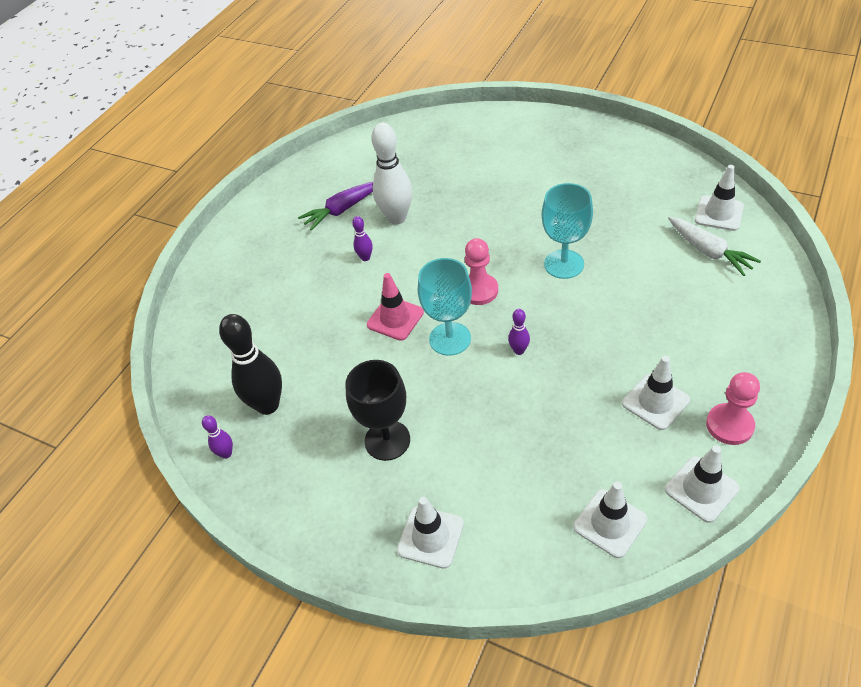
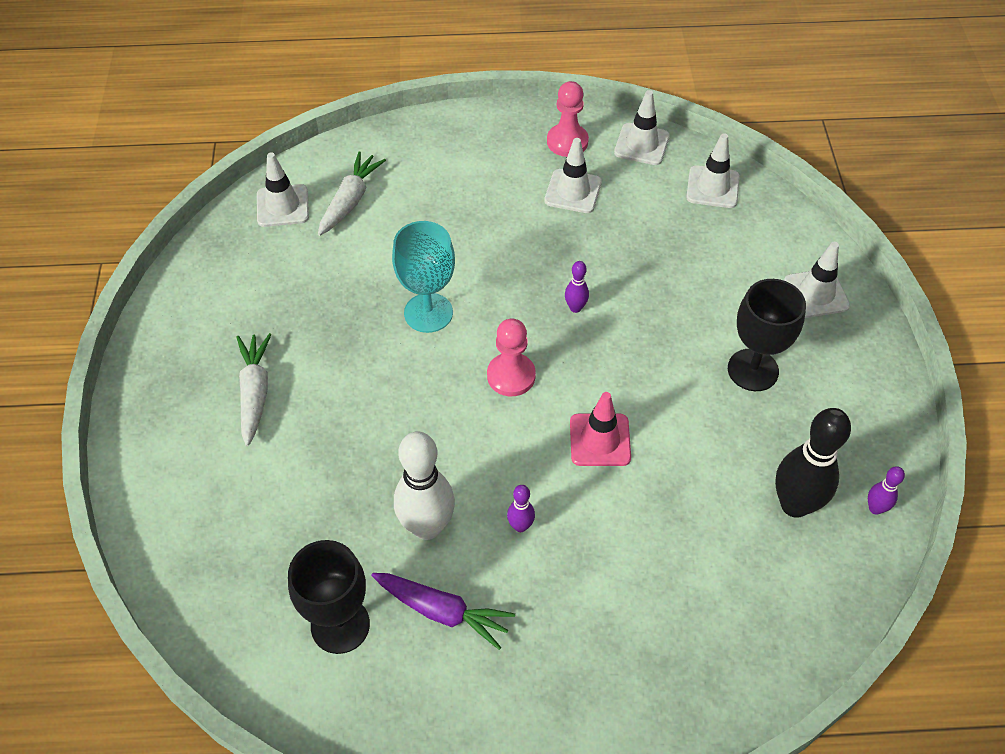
camera: 125 degrees left, 5 degrees up
turquoise goblet [418,258,472,356] -> none
none -> white carrot [237,333,272,446]
none -> black goblet [288,540,370,654]

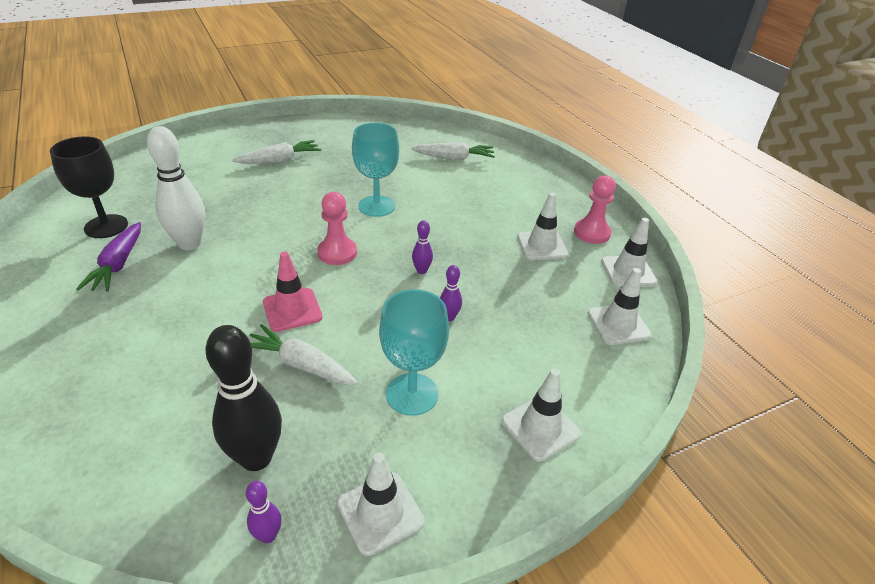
camera: 65 degrees right, 15 degrees down
white traffic cone [257,152,309,227] -> white traffic cone moved to [337,453,424,556]
purple bowling pin [507,485,535,532] -> purple bowling pin moved to [440,265,462,321]
black goblet [728,279,806,391] -> turquoise goblet [379,289,449,416]
none -> white carrot [250,324,358,385]

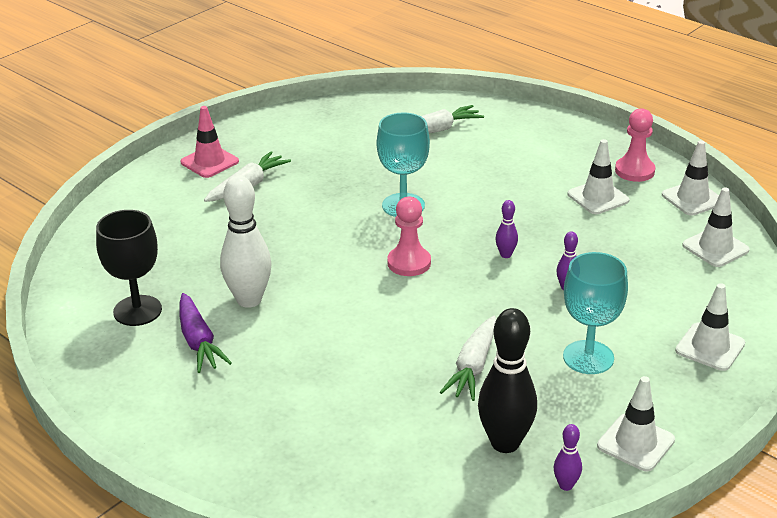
camera: 20 degrees left, 5 degrees down
white carrot [250,324,358,385] -> white carrot turned 75 degrees counterclockwise [439,316,496,401]
pink traffic cone [263,251,322,332] -> pink traffic cone moved to [180,106,239,178]

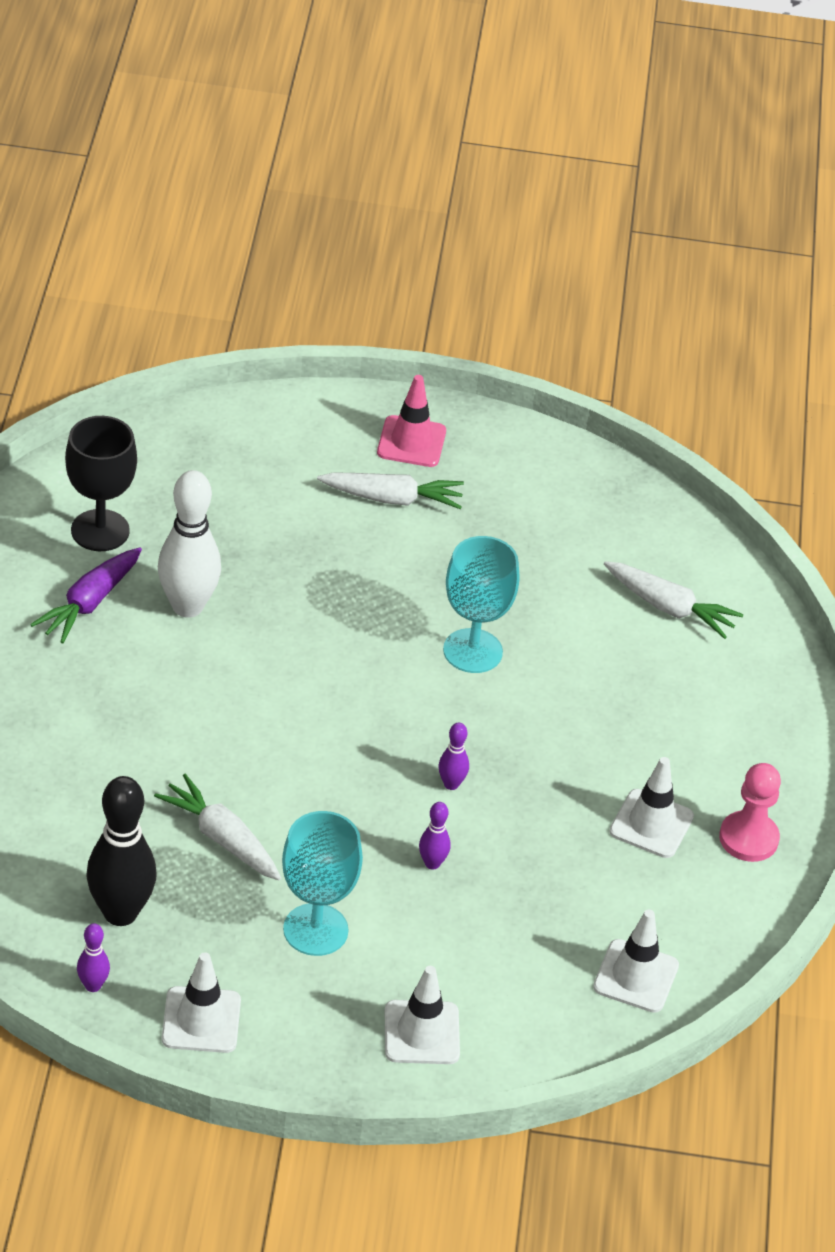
camera: 50 degrees right, 10 degrees up
pink pawn [387,197,431,276] -> none
white carrot [439,316,496,401] -> white carrot turned 60 degrees clockwise [154,774,281,880]
white traffic cone [662,140,719,216] -> none

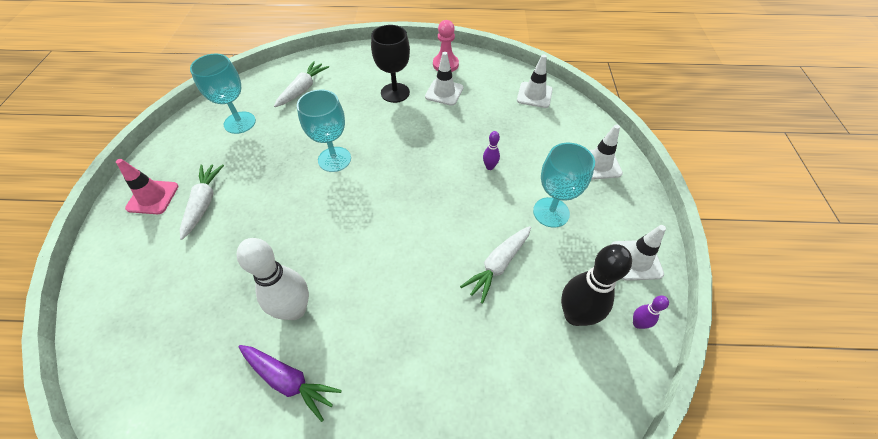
camera: 90 degrees left, 10 degrees up
black goblet [65,416,137,551] -> black goblet moved to [371,25,410,103]
purple bowling pin [438,722,469,790] -> none
none -> turquoise goblet [190,54,256,134]

